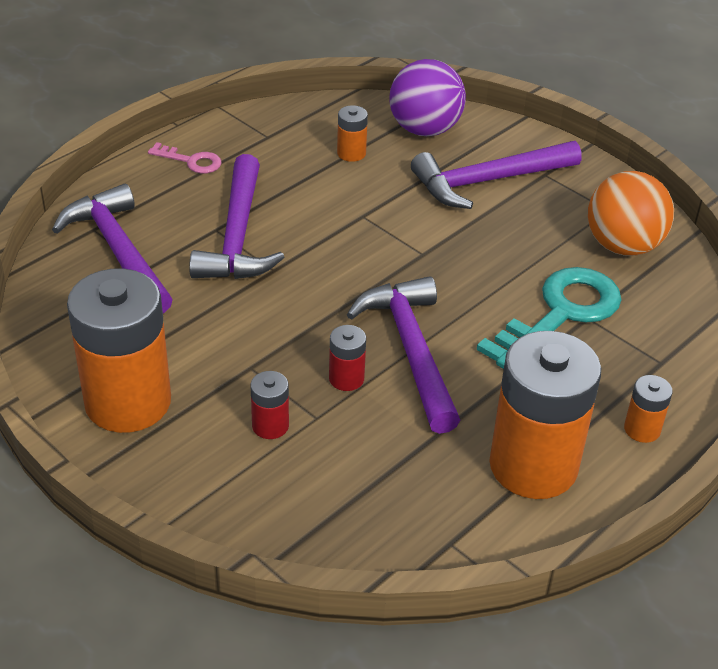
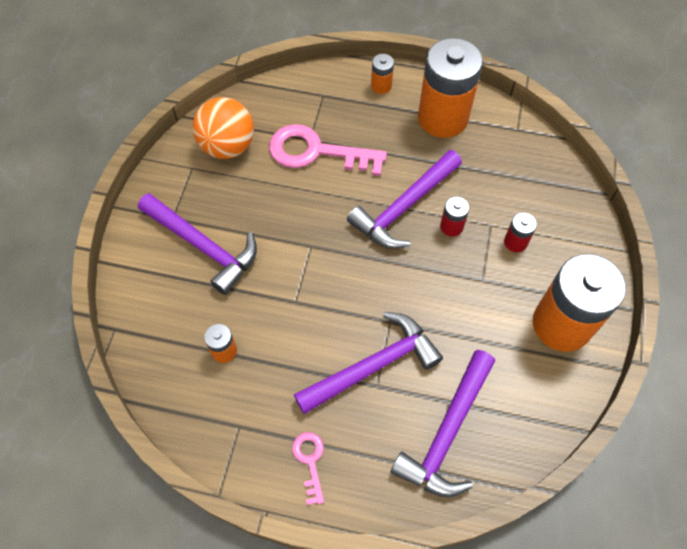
camera: 120 degrees left, 20 degrees up
purple ball [389,59,466,136] -> none
turquoise key [477,267,622,369] -> pink key [269,124,387,176]

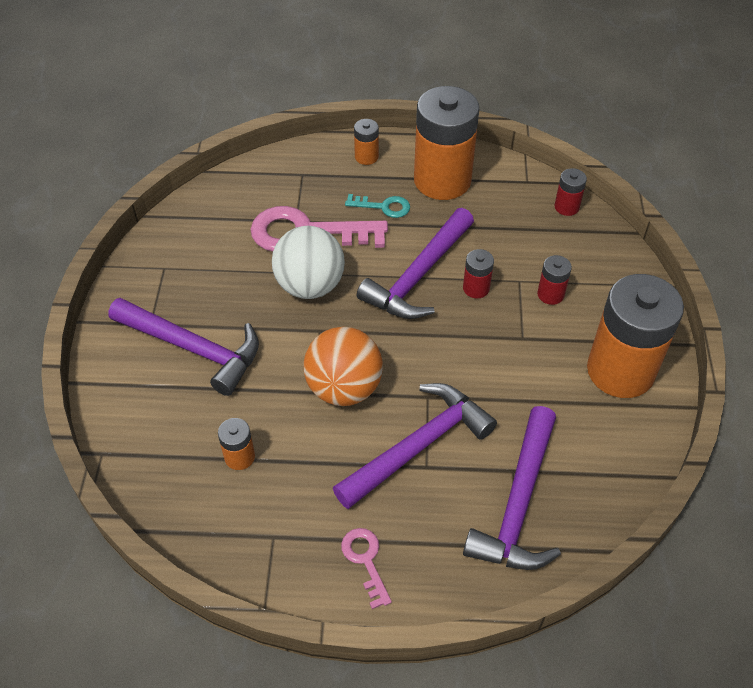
camera: 10 degrees left, 10 degrees down
orange ball [193,97,254,159] -> orange ball moved to [304,327,383,406]
none -> white ball [272,226,345,299]
none -> turquoise key [345,194,410,218]
none -> red battery [554,168,587,216]

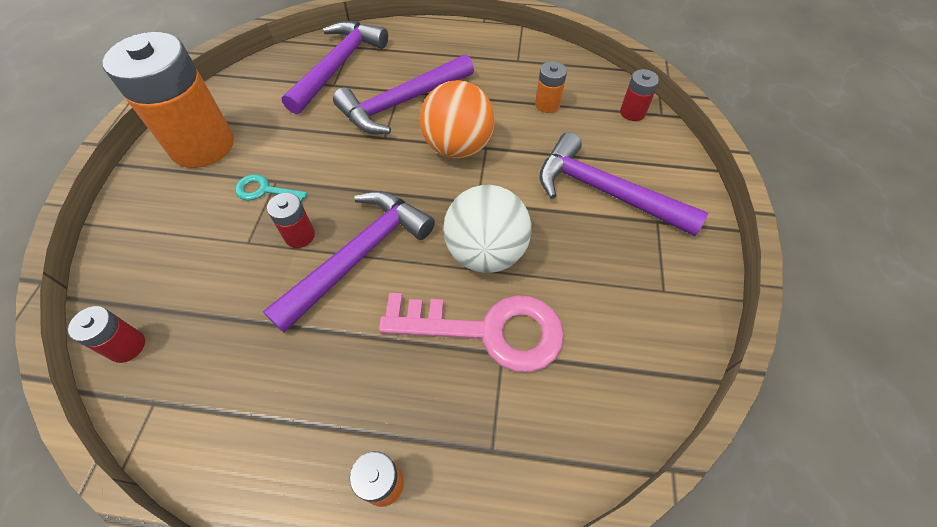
camera: 175 degrees left, 5 degrees up
pink key [341,528,392,609] -> none
turquoise key [345,194,410,218] -> turquoise key moved to [235,174,308,203]
orange battery [414,86,479,200] -> none
red battery [537,255,572,305] -> red battery moved to [620,69,659,121]

